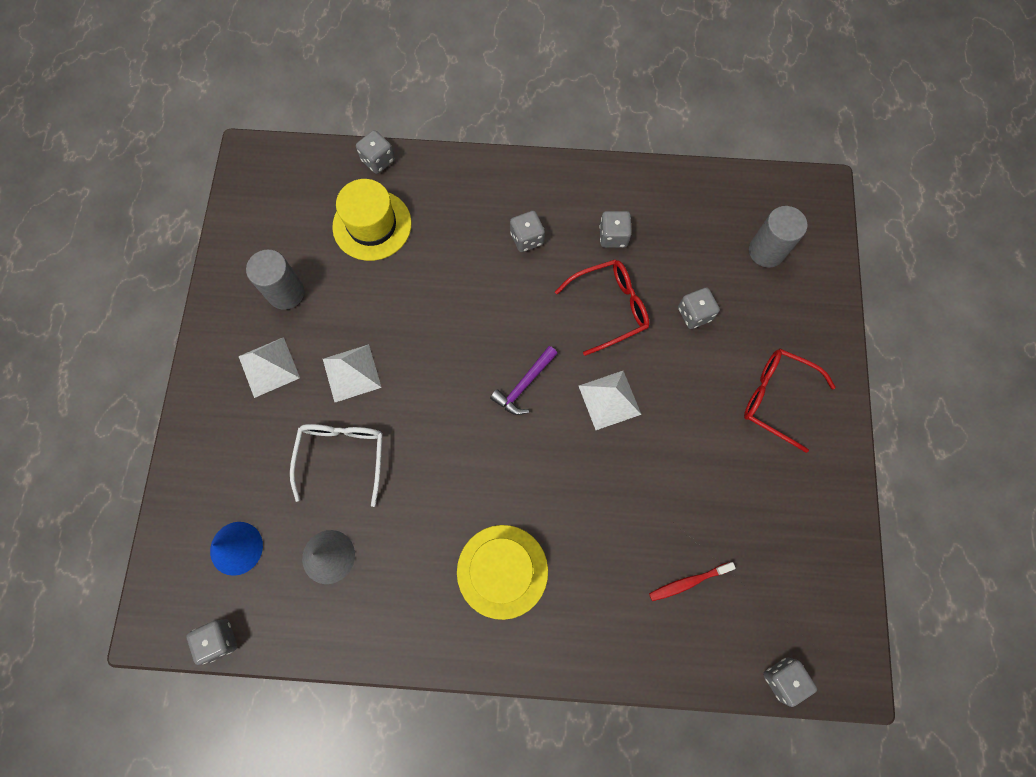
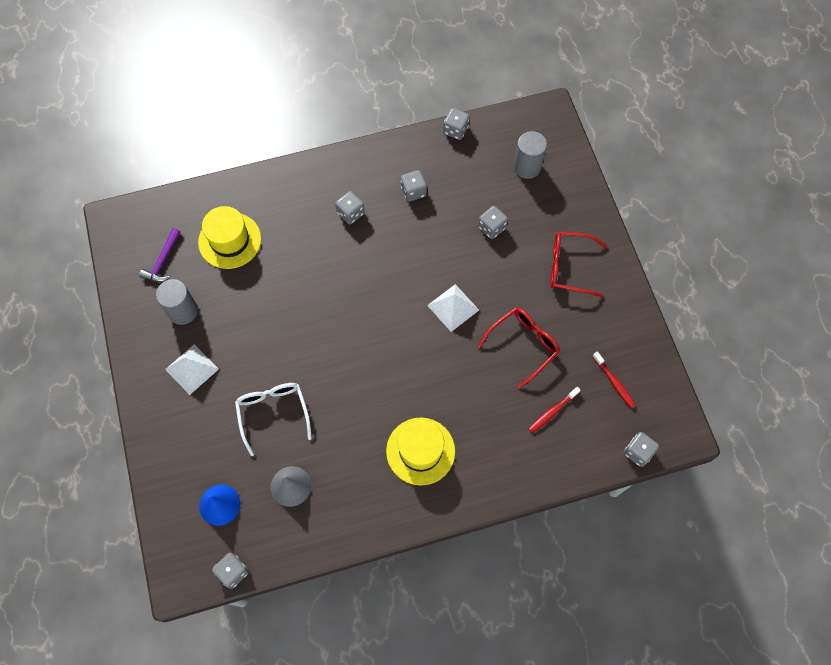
camera: 20 degrees left, 5 degrees down
white pyramid [323,344,382,402] -> none
grey dice [356,130,395,174] -> grey dice moved to [443,108,470,140]
purple hammer [490,346,558,415] -> purple hammer moved to [139,228,180,282]
red glasses [555,260,649,356] -> red glasses moved to [477,308,560,389]
none -> red toothbrush [592,351,636,408]

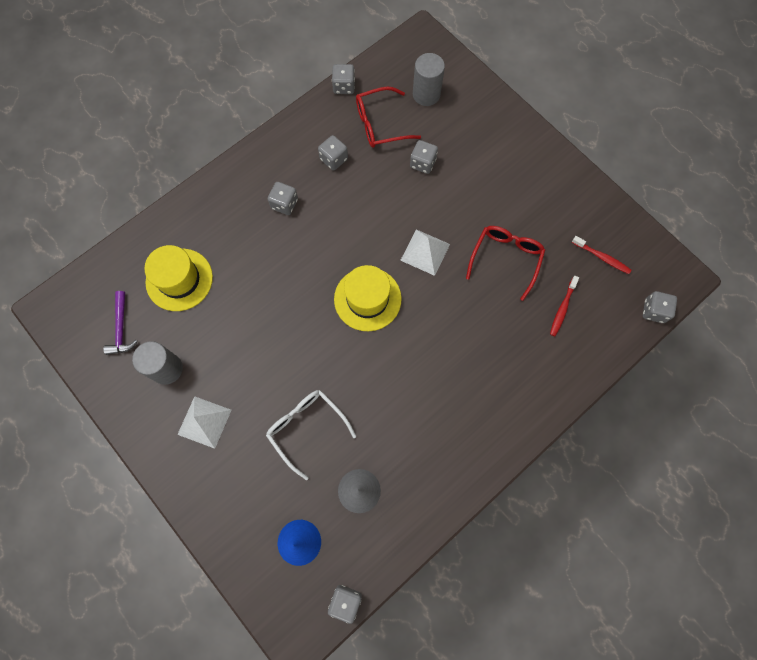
camera: 25 degrees left, 5 degrees up
yellow hat [386,418,455,486] -> yellow hat moved to [334,265,402,331]
red glasses [551,232,607,297] -> red glasses moved to [356,87,421,148]

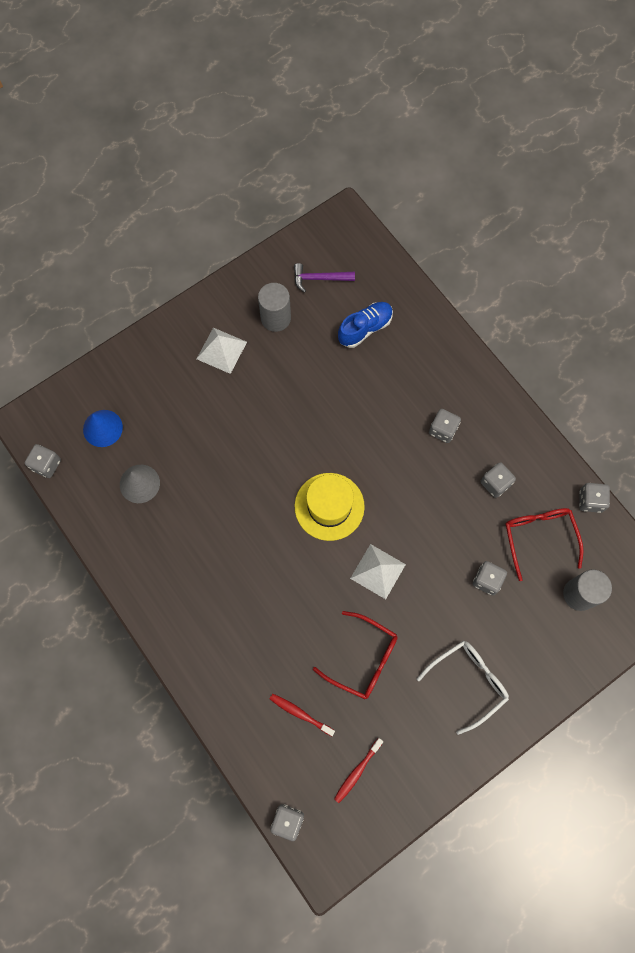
camera: 95 degrees right, 0 degrees up
yellow hat [144,245,213,311] -> blue shoe [338,302,393,348]
white glasses [266,390,356,480] -> white glasses moved to [417,641,509,735]

